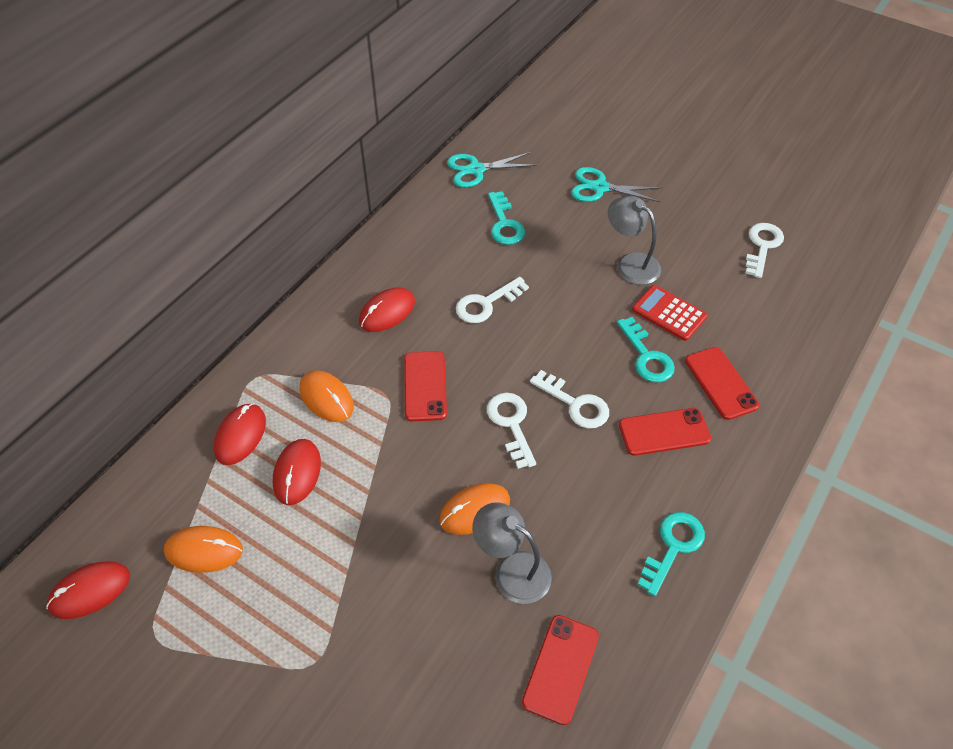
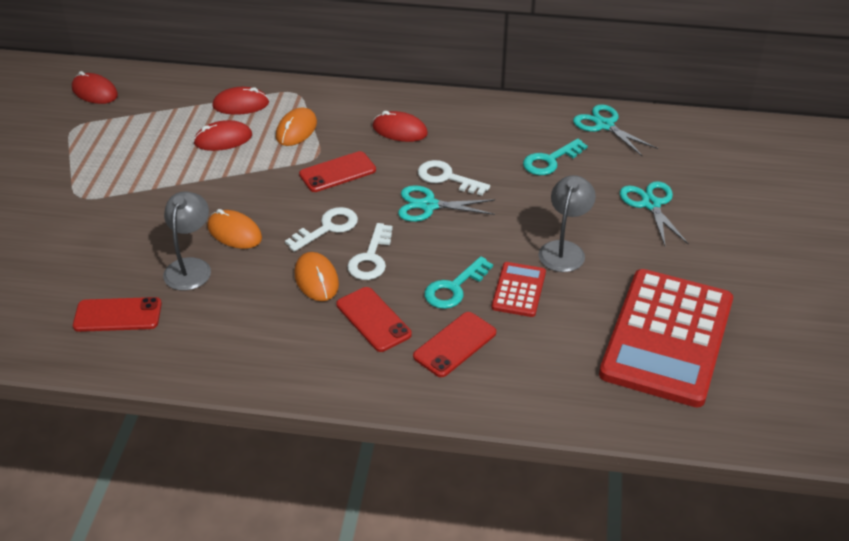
camera: 65 degrees right, 10 degrees down
orange mouse [164,526,243,573] -> orange mouse moved to [295,252,339,301]
turquoise key [637,512,705,596] -> none
white key [746,223,784,278] -> red calculator [599,269,733,408]
none -> turquoise scissors [398,185,495,222]

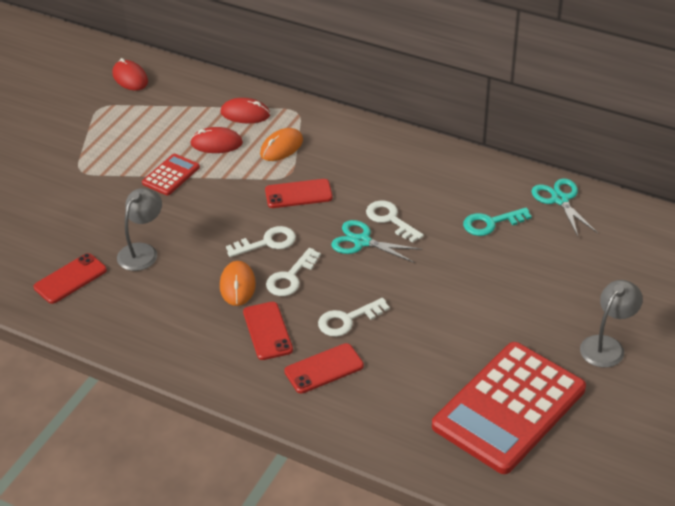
camera: 20 degrees right, 0 degrees up
red phone [73,297,162,332] -> red phone turned 60 degrees counterclockwise [34,253,107,304]
orange mouse [207,209,262,249] -> none
red mouse [372,111,428,142] -> none
turquoise key [424,256,493,309] -> white key [318,298,390,337]
red calculator [491,262,546,317] -> red calculator moved to [142,154,200,196]
grey lamp [538,175,596,272] -> grey lamp moved to [580,280,643,368]
turquoise scissors [620,181,689,246] -> none

